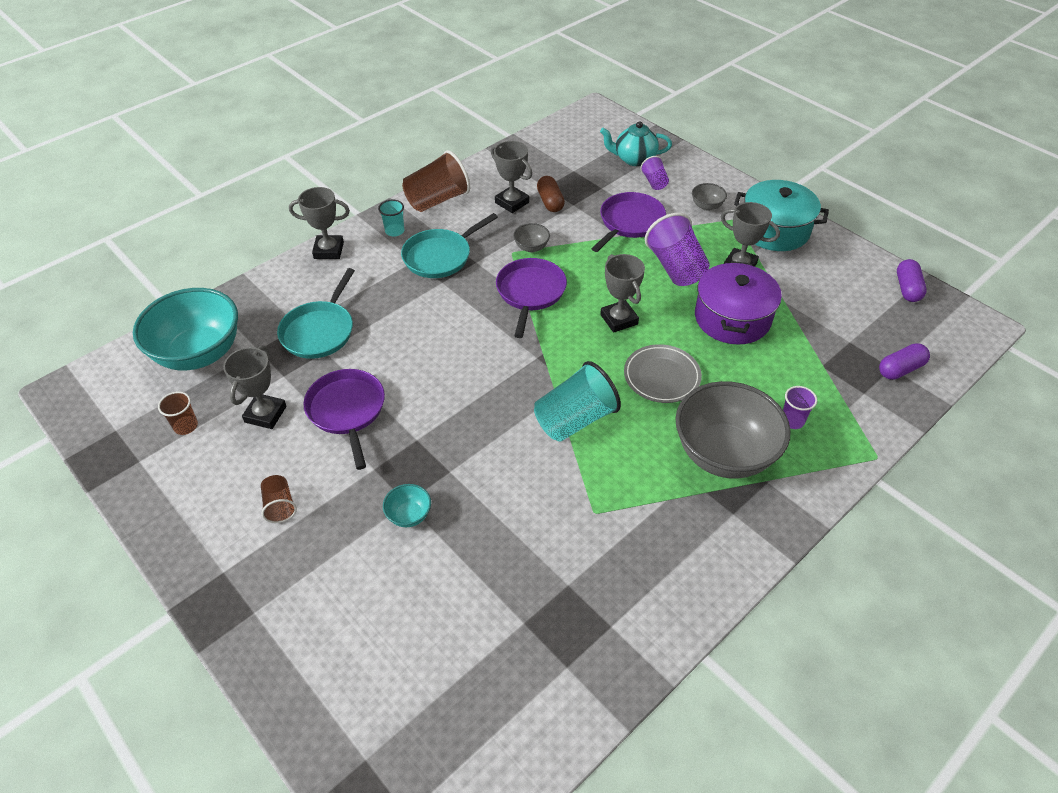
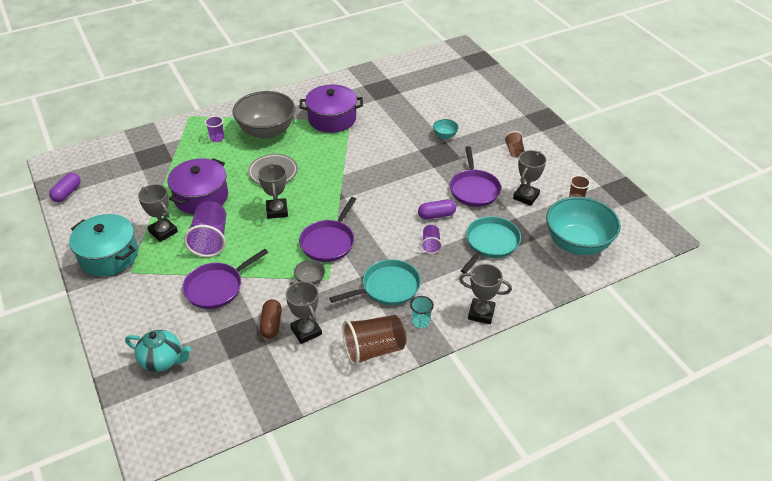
camera: 165 degrees left, 5 degrees down
turquoise cup [534,361,621,442] -> none
purple cup [640,156,669,190] -> purple cup moved to [421,225,442,254]
grey bowl [692,183,727,211] -> none
purple capsule [879,343,930,380] -> purple capsule moved to [418,199,456,220]
none -> purple pot [300,84,363,133]

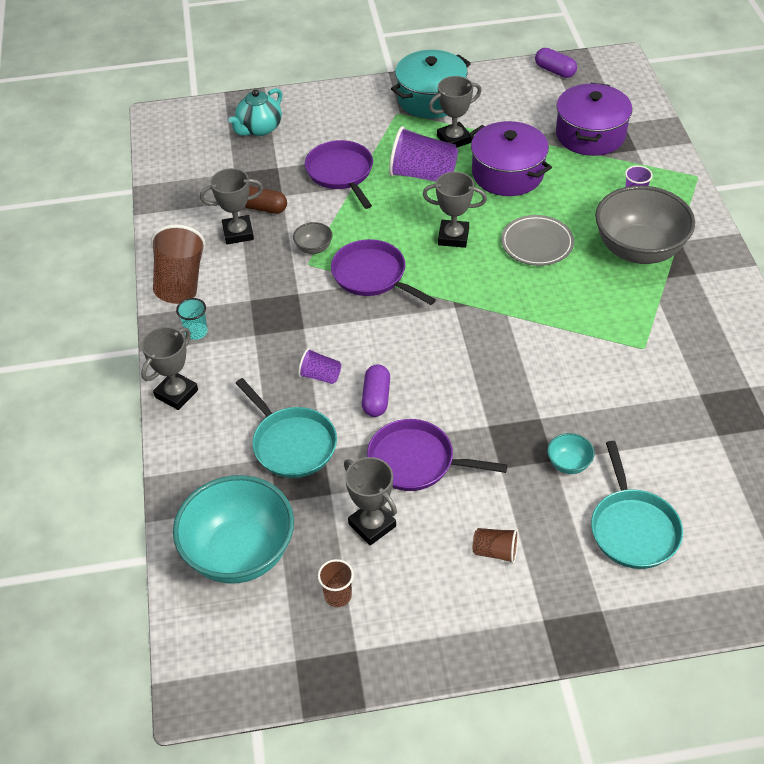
camera: 110 degrees right, 5 degrees up
purple pot [300,84,363,133] -> purple pot moved to [556,83,632,156]
turquoise pan [329,259,421,305] -> turquoise pan moved to [591,441,683,569]

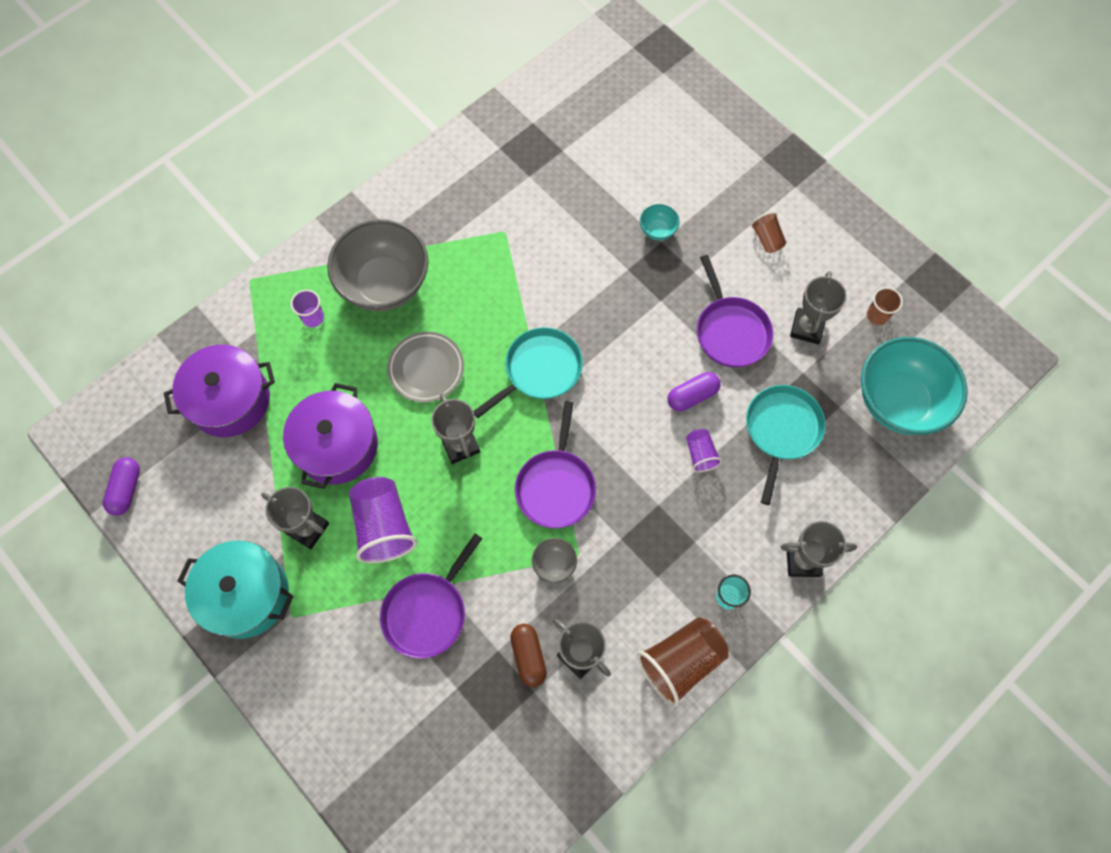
camera: 125 degrees left, 20 degrees up
turquoise teapot [228,88,282,136] -> none
turquoise pan [591,441,683,569] -> turquoise pan moved to [473,327,583,418]

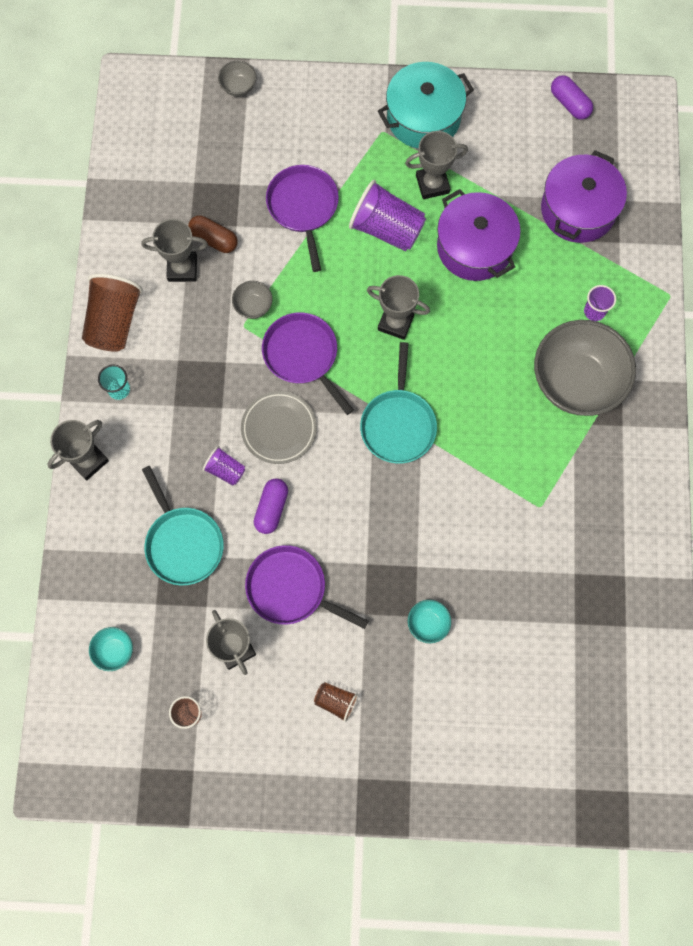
camera: 135 degrees right, 5 degrees up
grey plate [387,332,464,403] -> grey plate moved to [241,391,317,464]
turquoise bowl [861,337,968,435] -> turquoise bowl [89,627,133,671], size x0.41
none -> grey bowl [218,61,257,97]

